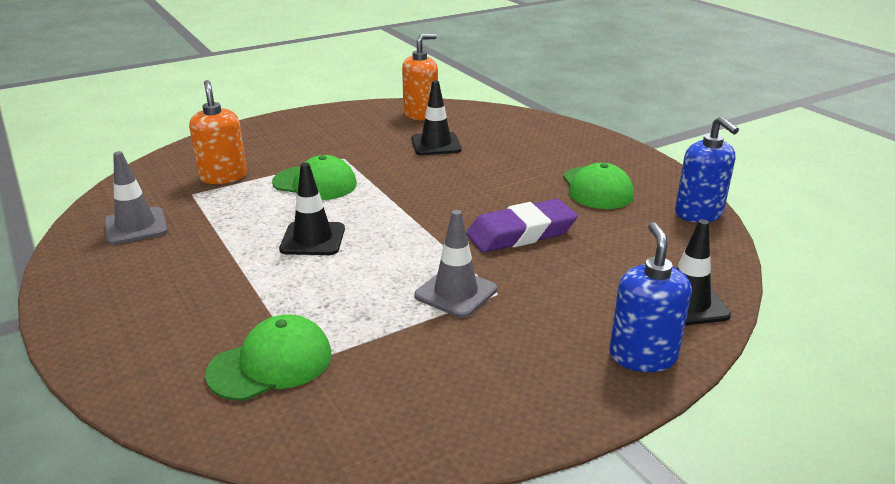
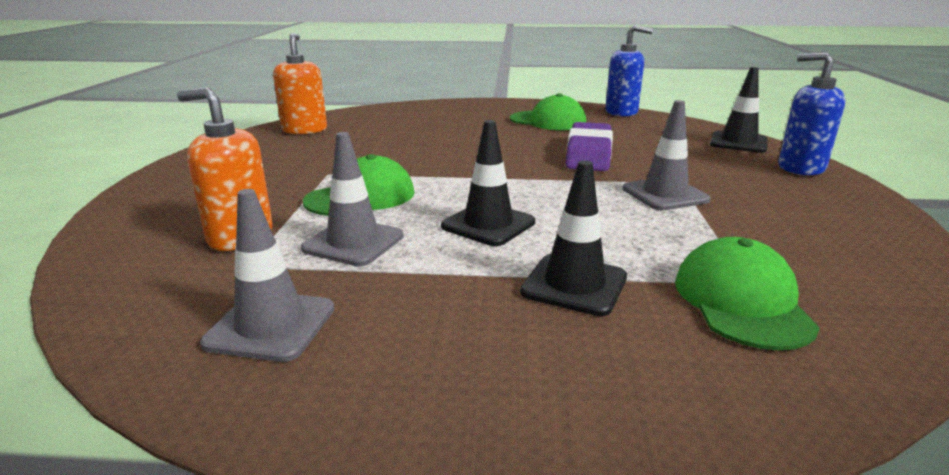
camera: 55 degrees left, 5 degrees down
black traffic cone [411,80,462,155] -> black traffic cone moved to [520,160,627,316]
none -> grey traffic cone [301,132,404,266]

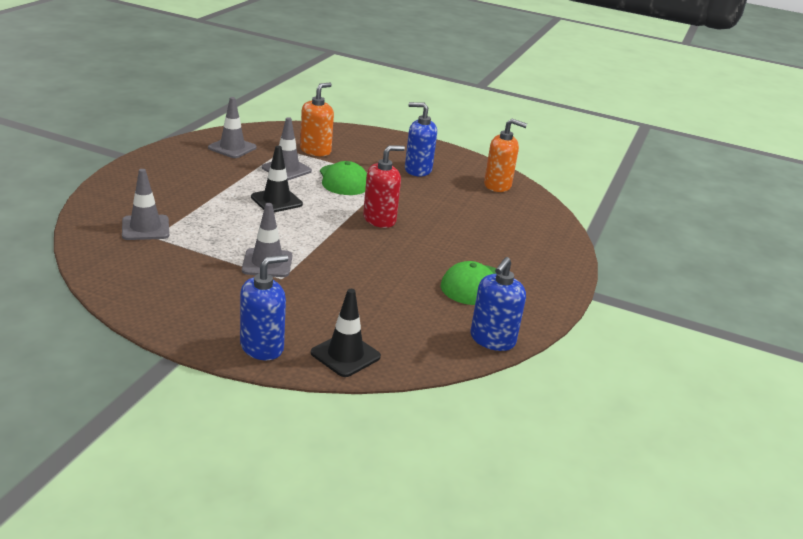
camera: 105 degrees right, 5 degrees up
black traffic cone [520,160,627,316] -> none
purple eraser [566,122,613,171] -> none
green cap [675,237,820,350] -> grey traffic cone [122,169,169,240]
none -> red soap dispenser [363,145,405,228]
none -> blue soap dispenser [405,102,437,176]

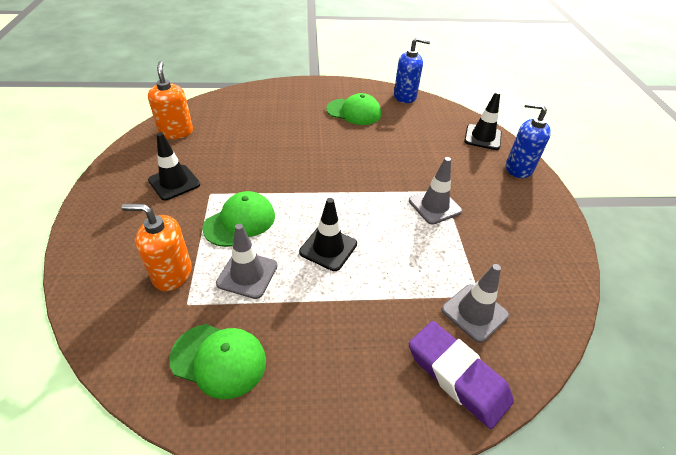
camera: 115 degrees left, 15 degrees up
grey traffic cone [208,97,257,158] -> green cap [169,324,266,399]
red soap dispenser [363,145,405,228] -> none
blue soap dispenser [405,102,437,176] -> black traffic cone [148,132,200,200]
none -> purple eraser [409,321,514,429]

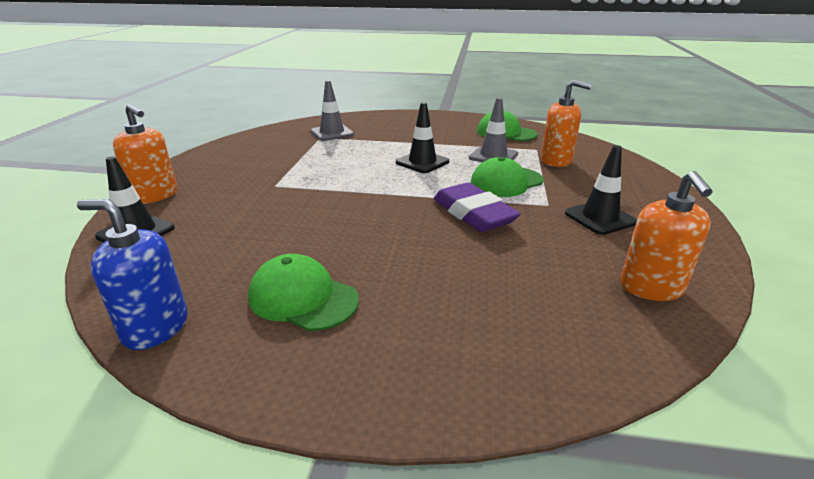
camera: 165 degrees left, 15 degrees down
grey traffic cone [409,157,462,225] -> none
purple eraser [409,321,514,429] -> purple eraser moved to [434,182,521,232]
blue soap dispenser [506,102,551,178] -> orange soap dispenser [113,104,178,204]

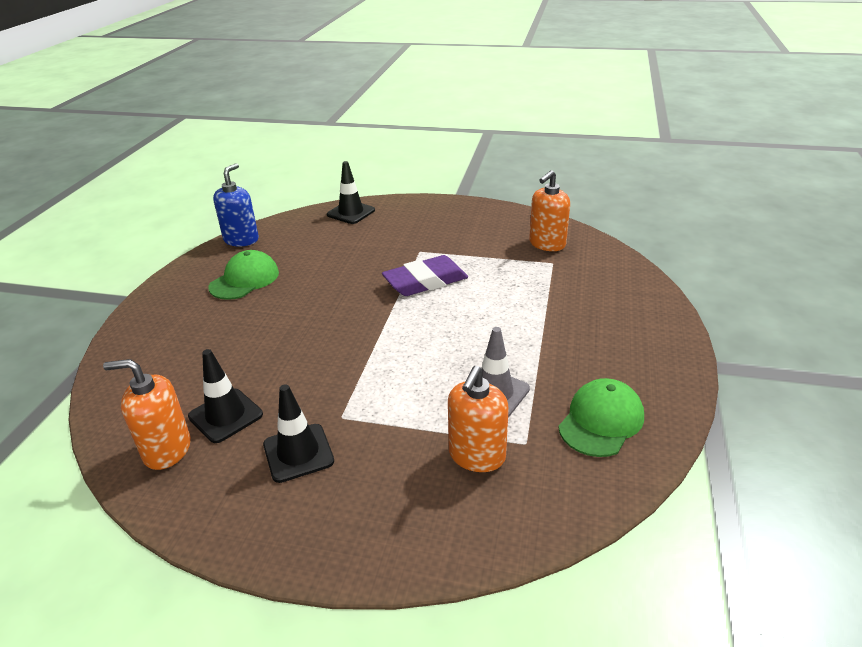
camera: 95 degrees right, 5 degrees up
orange soap dispenser [113,104,178,204] -> orange soap dispenser moved to [529,170,570,251]
grey traffic cone [311,80,354,141] -> none
black traffic cone [396,102,449,173] -> black traffic cone moved to [188,349,263,443]
purple eraser [434,182,521,232] -> purple eraser moved to [382,255,468,296]
green cap [471,157,544,197] -> none

